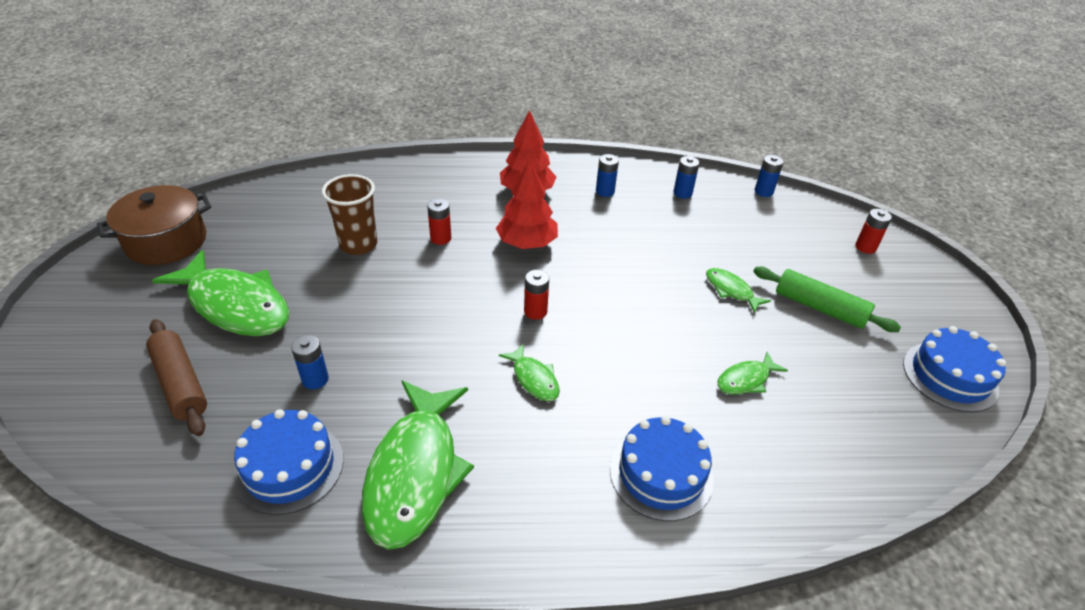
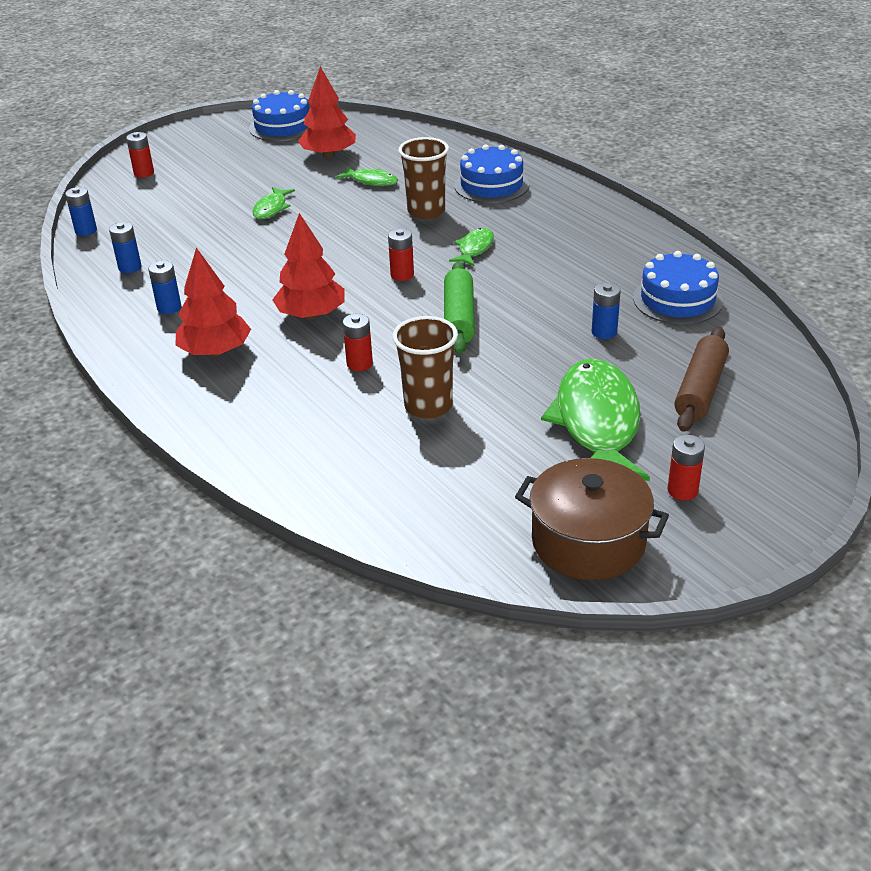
camera: 120 degrees left, 5 degrees down
green fish [362,381,474,550] -> none
green rolling pin [753,267,901,332] -> green rolling pin moved to [444,262,475,354]
none -> red tree [298,66,356,158]
none -> brown cup [398,137,449,219]
none -> red battery [667,435,705,500]

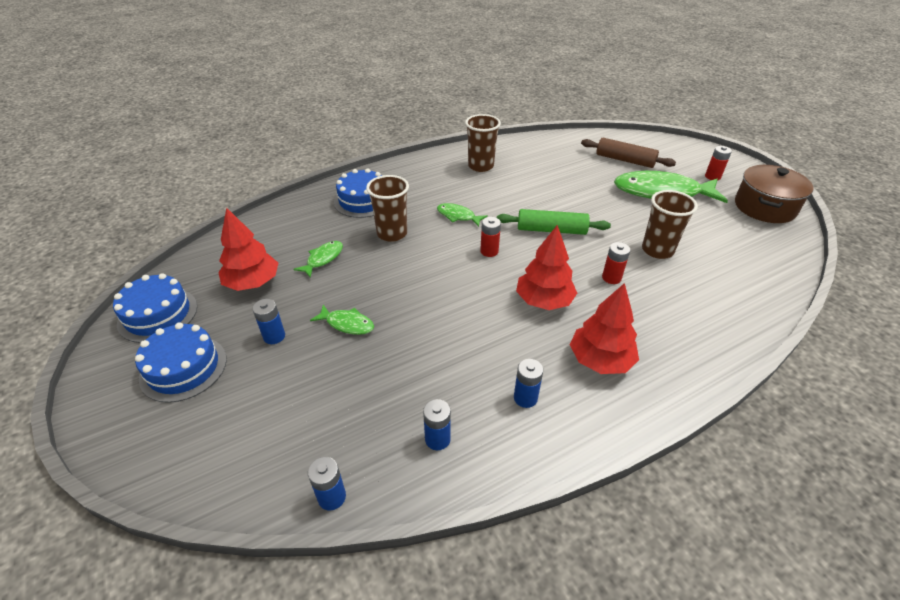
camera: 85 degrees left, 5 degrees up
red battery [126,132,154,178] -> none
blue battery [592,283,621,339] -> blue battery moved to [252,299,285,344]
blue cake [633,251,723,325] -> blue cake moved to [135,323,227,403]
none -> brown cup [465,114,501,172]

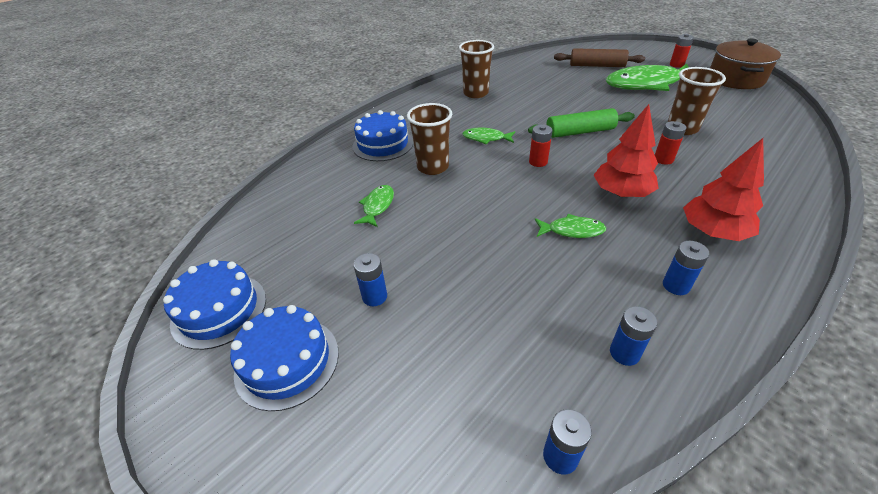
camera: 15 degrees left, 0 degrees up
red tree [218,207,278,291] -> none
green fish [310,305,374,335] -> green fish moved to [535,214,606,238]

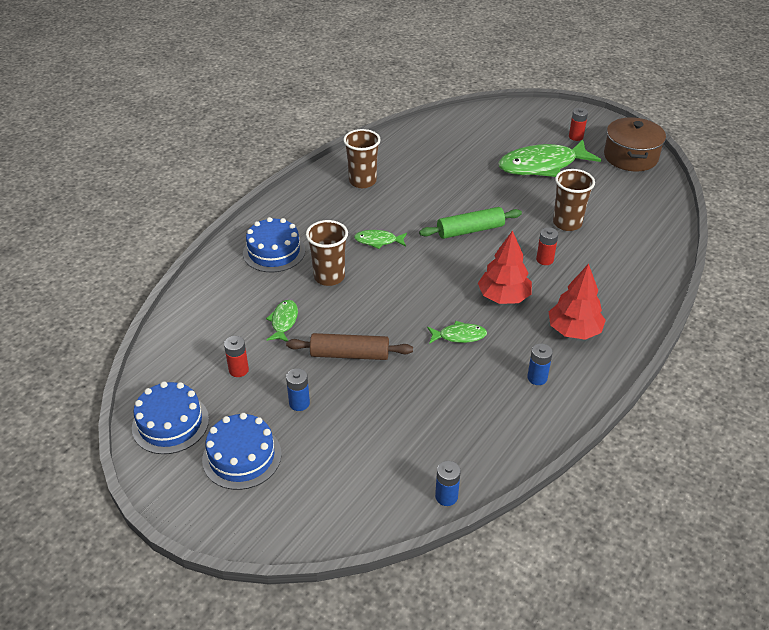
camera: 10 degrees left, 0 degrees up
red battery [529,125,552,167] -> red battery moved to [224,336,249,377]
brown rolling pin [554,48,645,67] -> brown rolling pin moved to [286,333,413,360]
blue battery [610,306,657,366] -> none

